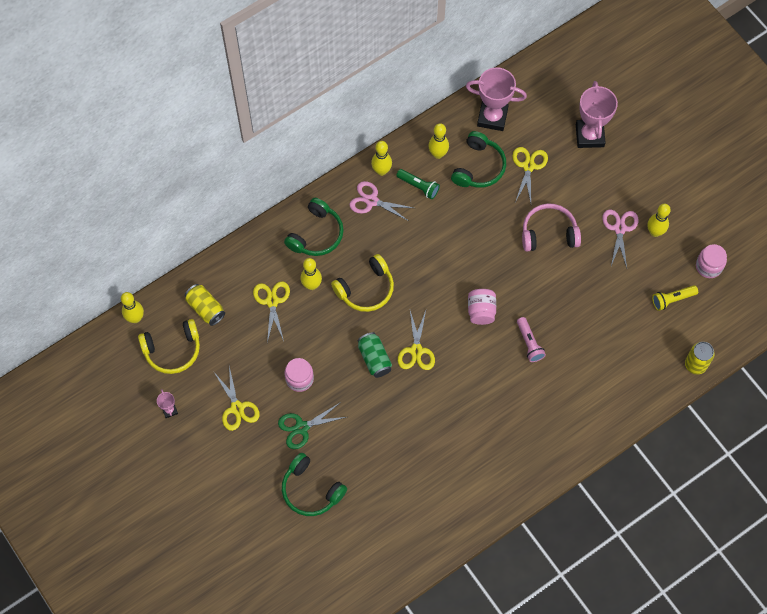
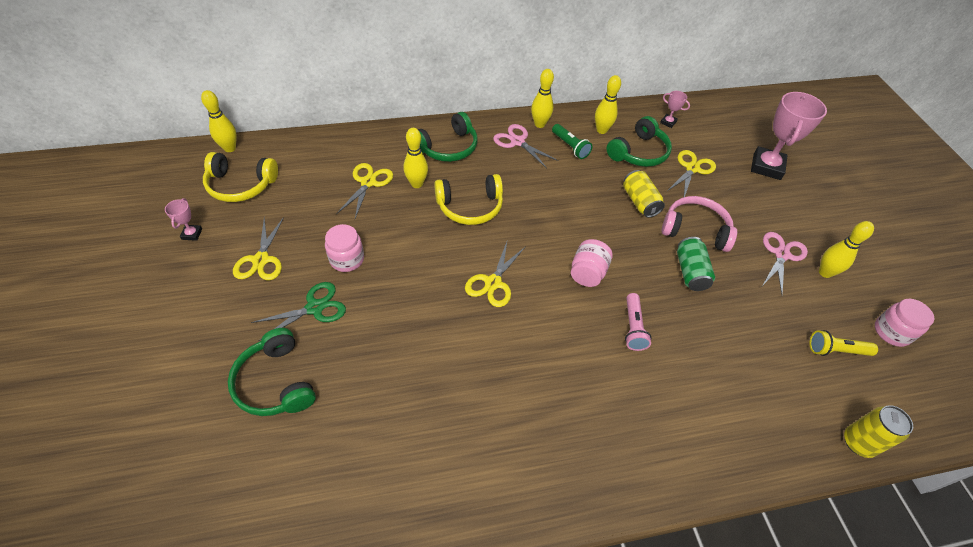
camera: 20 degrees right, 15 degrees down
yellow can [185,284,225,326] -> yellow can moved to [623,170,665,218]
green scissors [278,402,346,449] -> green scissors turned 150 degrees clockwise [251,282,346,341]
green can [358,332,392,378] -> green can moved to [677,237,715,291]
pink trophy [466,67,527,131] -> pink trophy [660,91,690,128], size x0.45

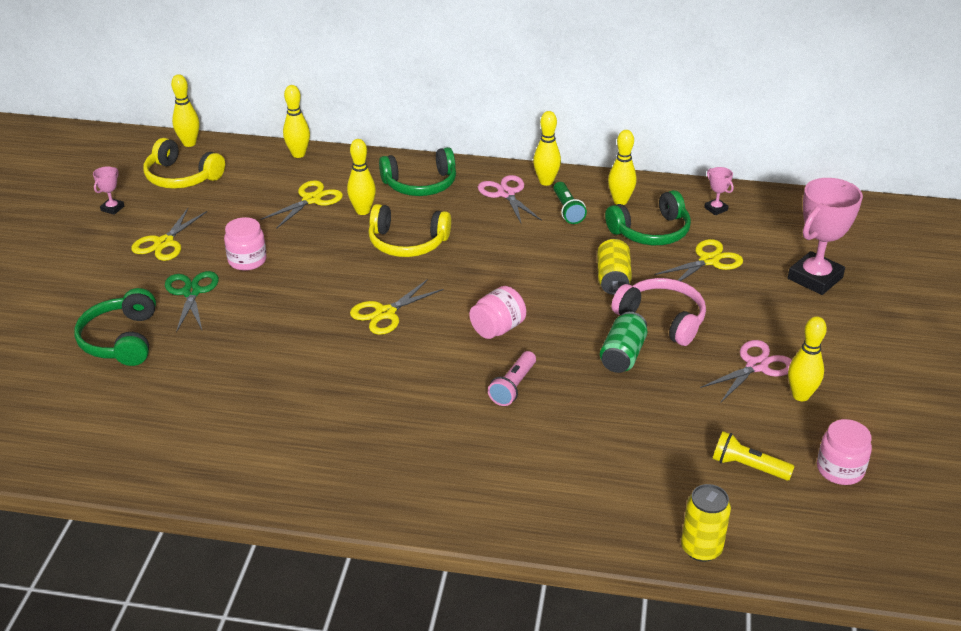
camera: 25 degrees right, 15 degrees down
green scissors [251,282,346,341] -> green scissors turned 90 degrees counterclockwise [165,271,219,333]
none -> yellow bowling pin [283,85,310,158]

